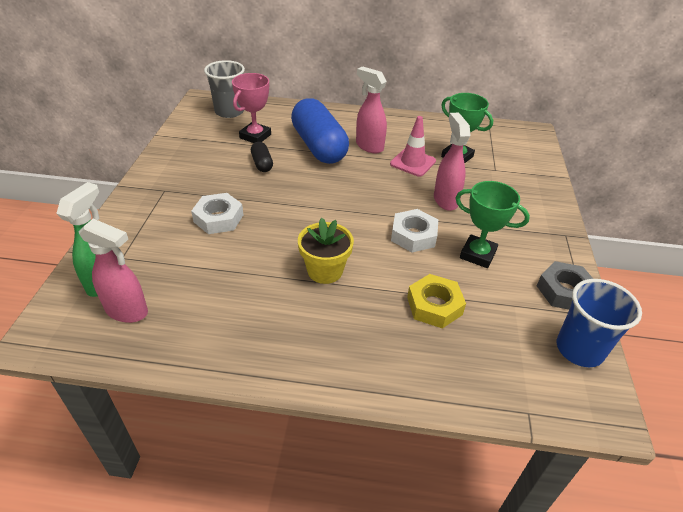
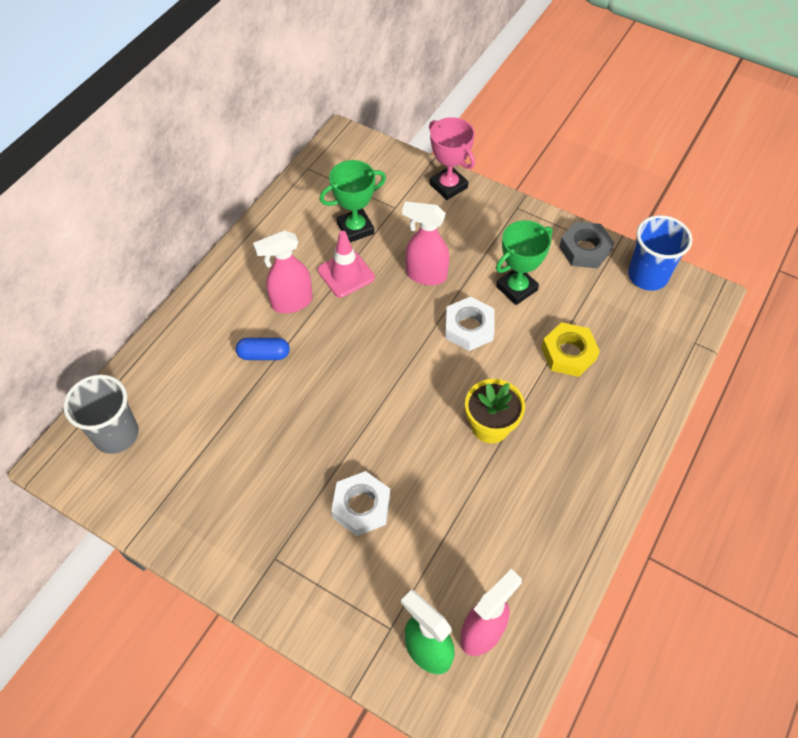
camera: 65 degrees left, 15 degrees up
pink trophy [232,73,271,143] -> pink trophy moved to [429,117,475,200]
black capsule [251,142,273,172] -> none
blue capsule [291,98,349,164] -> blue capsule [236,338,290,360], size x0.44

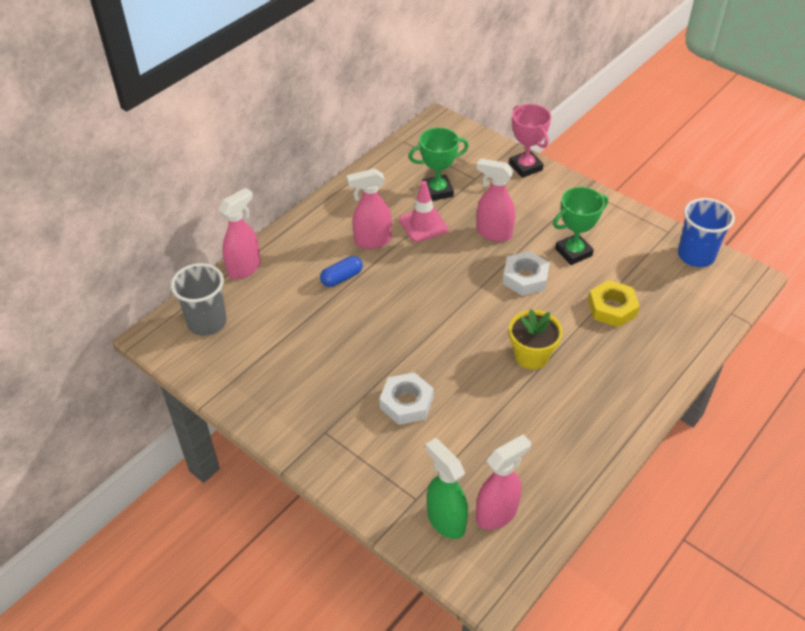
camera: 10 degrees right, 10 degrees down
blue capsule [236,338,290,360] -> blue capsule turned 45 degrees counterclockwise [320,256,363,287]
grey nut [559,221,614,268] -> none
none -> pink spray bottle [218,188,261,279]

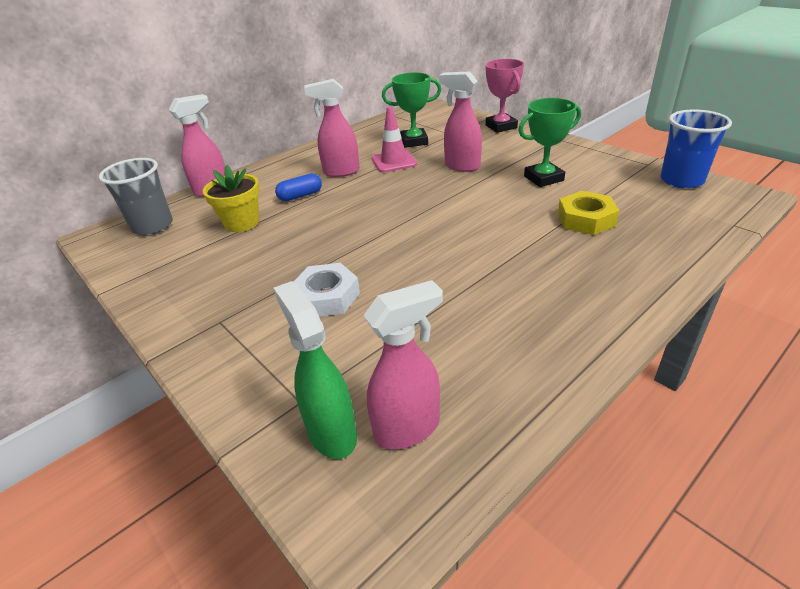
camera: 10 degrees right, 10 degrees down
white nut [503,251,550,296] -> none
yellow flower pot [509,309,563,370] -> yellow flower pot moved to [203,165,260,232]

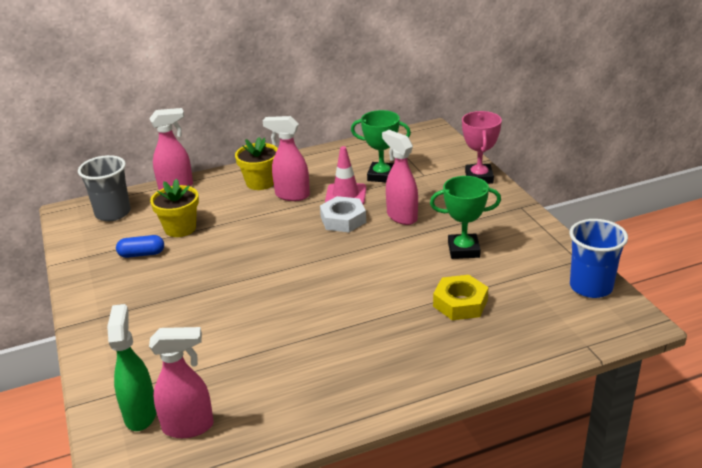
camera: 20 degrees right, 5 degrees down
blue capsule [275,173,322,201] -> blue capsule moved to [116,235,164,258]
white nut [294,263,360,317] -> white nut moved to [320,196,366,232]
none -> yellow flower pot [235,137,278,190]

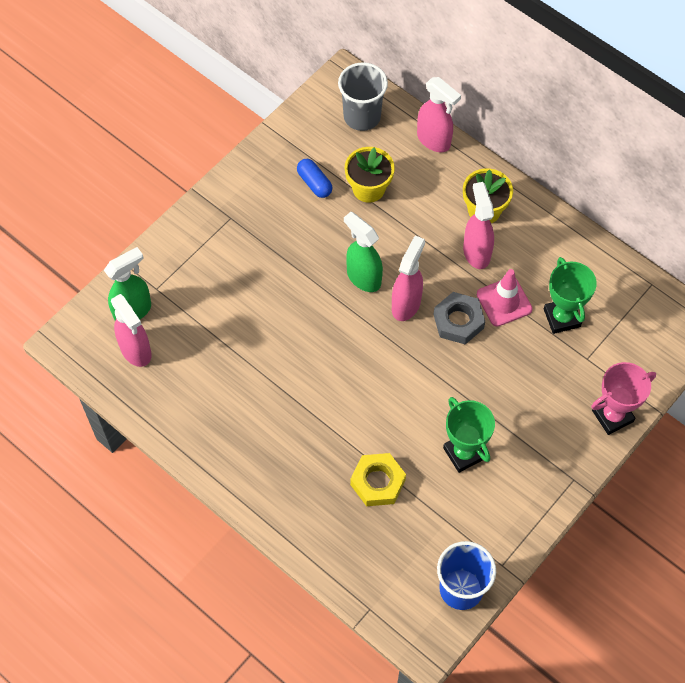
camera: 60 degrees right, 30 degrees up
white nut [320,196,366,232] -> grey nut [433,292,485,344]
pink spray bottle [382,130,418,225] -> pink spray bottle moved to [392,235,425,321]
none -> green spray bottle [344,212,383,292]

